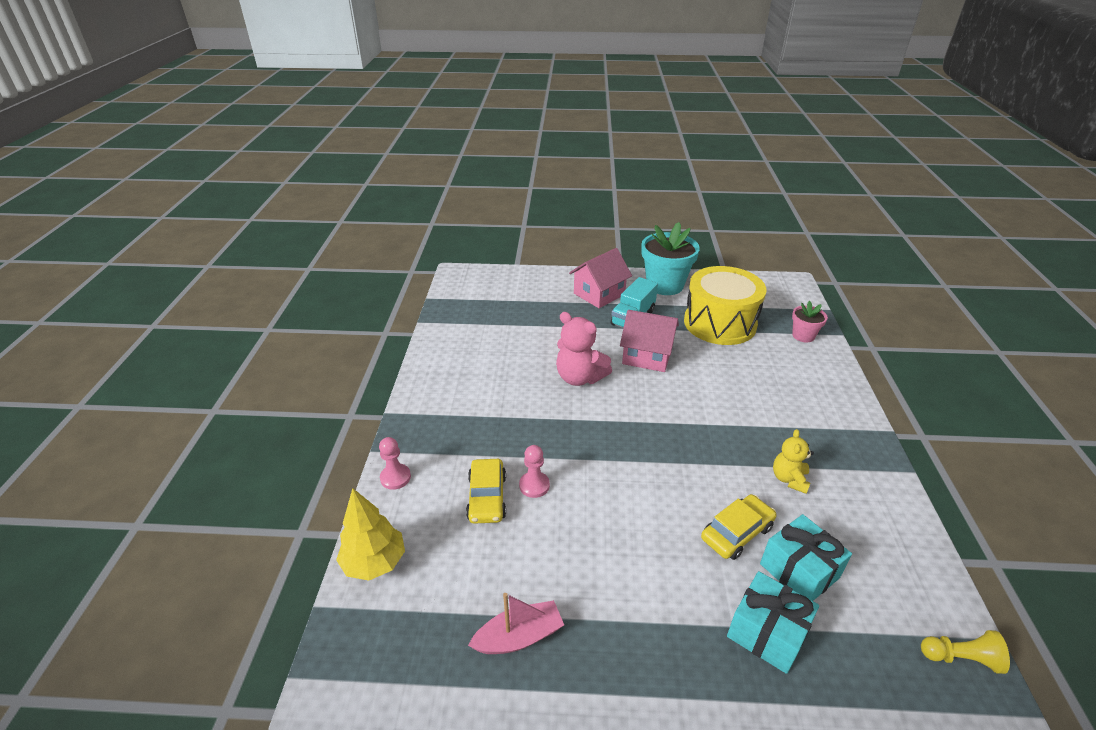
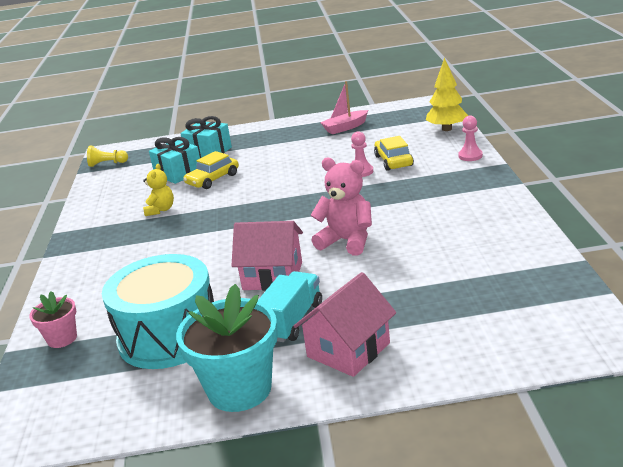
camera: 175 degrees right, 10 degrees down
yellow drum [684,266,767,345] -> turquoise drum [102,254,214,369]

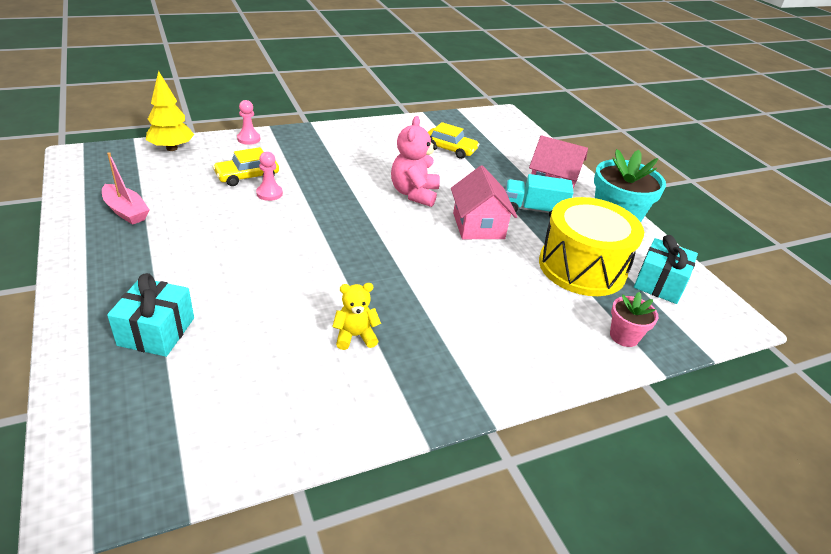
camera: 115 degrees left, 10 degrees up
yellow pawn [87,146,128,167] -> none
turquoise drum [102,254,214,369] -> yellow drum [539,197,644,296]
turquoise gift [149,137,200,184] -> turquoise gift moved to [634,235,698,304]
yellow car [183,151,239,189] -> yellow car moved to [428,122,479,159]

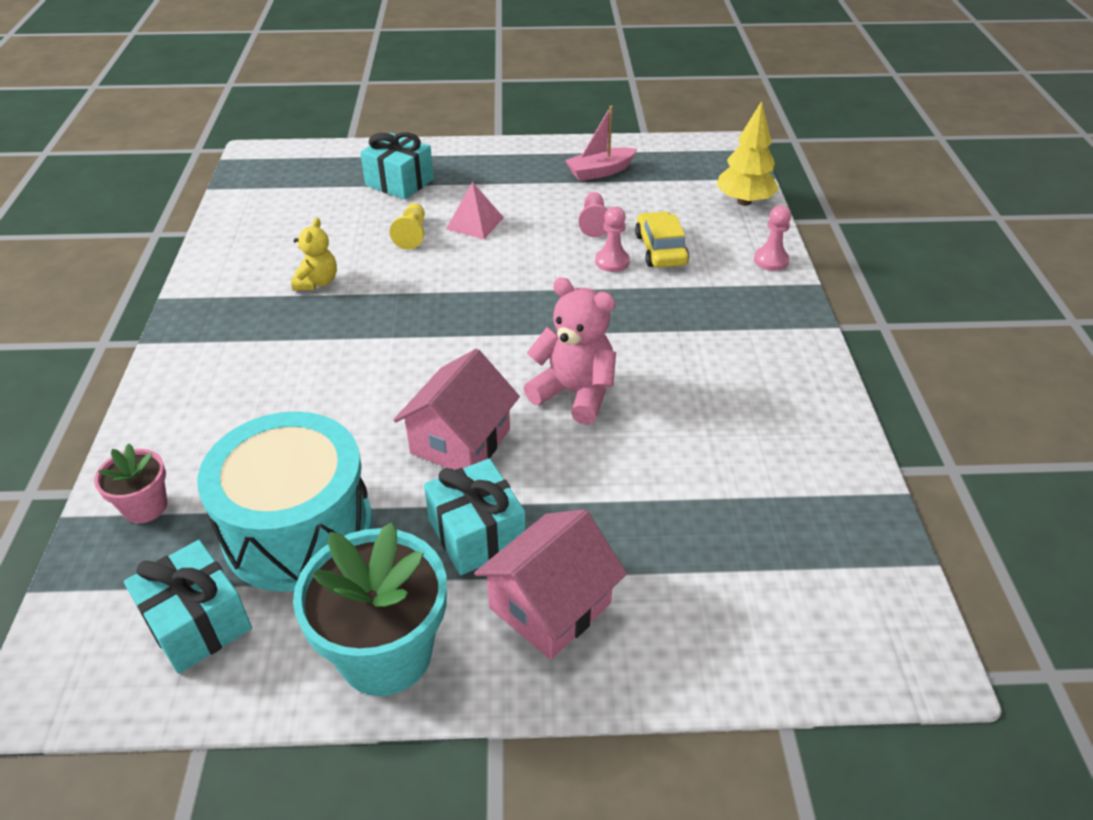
camera: 115 degrees right, 5 degrees up
yellow car [428,122,479,159] -> none
pink house [451,165,517,239] -> pink house turned 75 degrees counterclockwise [394,349,520,470]
turquoise truck [505,174,574,217] -> turquoise gift [424,458,526,575]
yellow drum [539,197,644,296] -> turquoise drum [197,411,373,592]
none -> yellow pawn [390,203,425,250]
none -> pink pyramid [446,182,504,239]
none -> pink pawn [579,192,608,237]

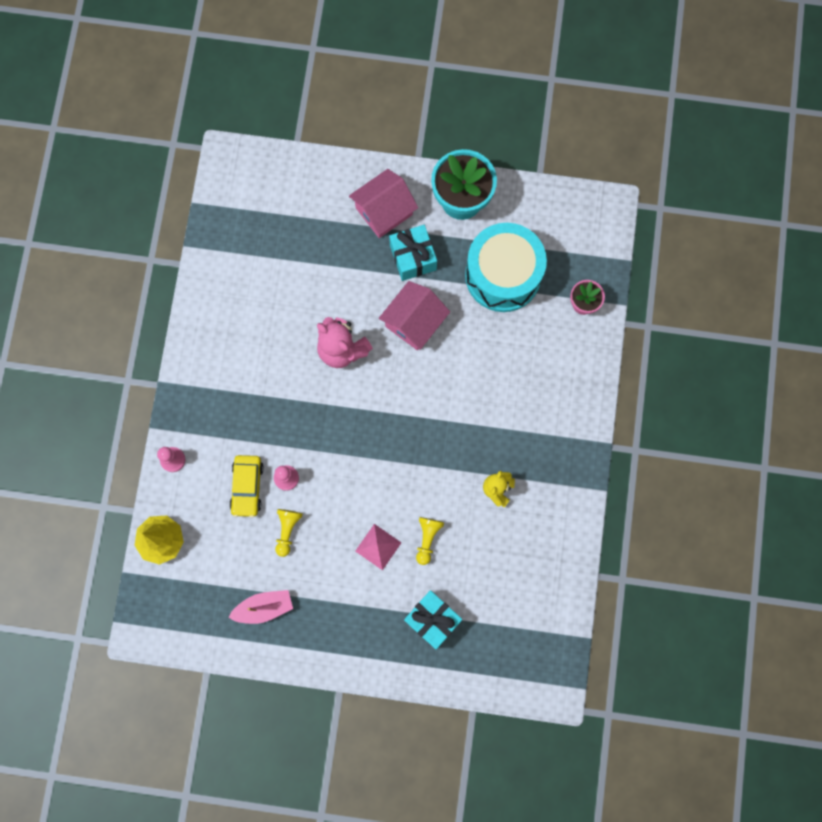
camera: 170 degrees left, 35 degrees up
turquoise gift [124,540,252,674] -> none
pink pawn [579,192,608,237] -> yellow pawn [275,509,303,557]

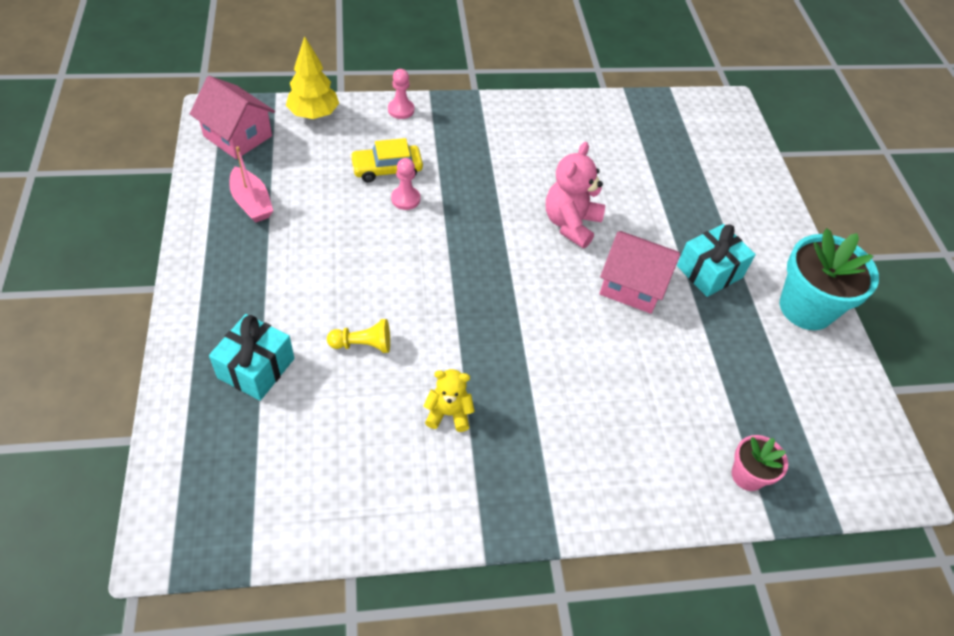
camera: 70 degrees right, 25 degrees down
yellow pawn [275,509,303,557] -> none
pink house [349,169,418,238] -> pink house moved to [190,76,275,159]
pink pyramid [355,524,401,570] -> none
turquoise drum [465,223,547,312] -> none

